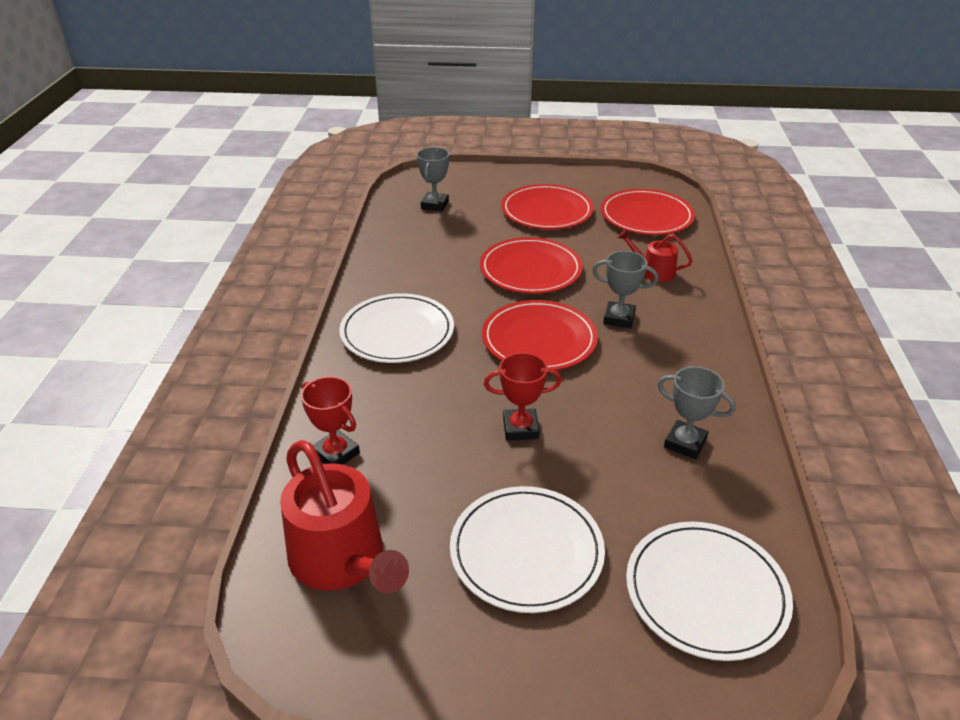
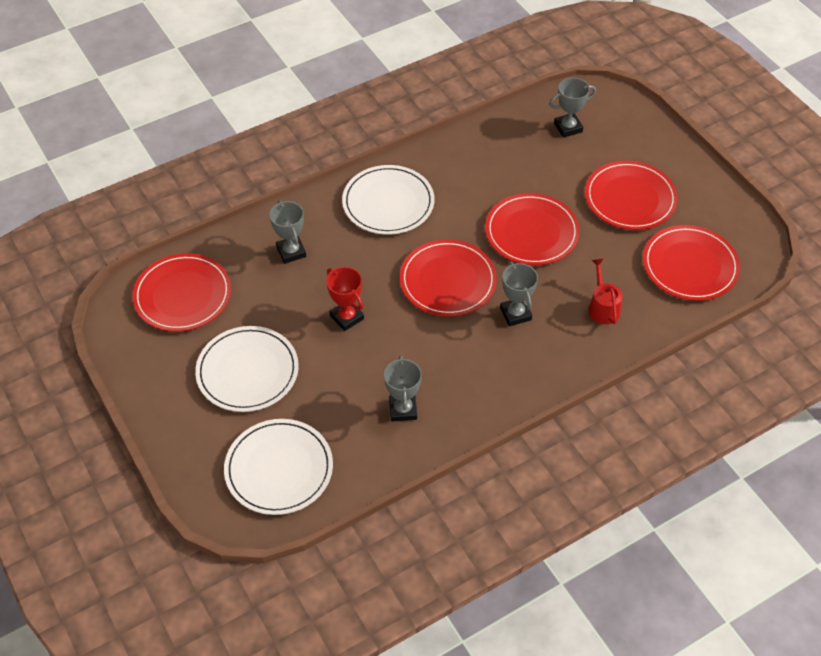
camera: 55 degrees right, 15 degrees up
red watering can [280,440,409,593] -> red plate [132,253,231,332]
red trophy [301,376,360,465] -> none
none -> grey trophy [269,200,306,264]

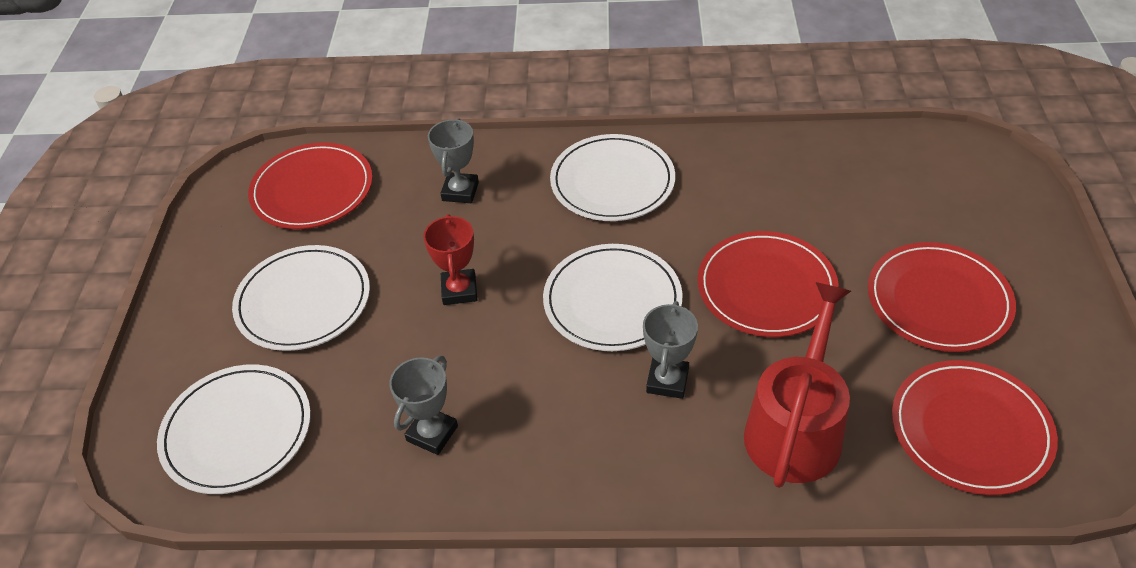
camera: 35 degrees right, 5 degrees down
red plate [400,240,497,316] -> white plate [543,244,683,351]
grey trophy [549,78,596,138] -> none
red watering can [588,259,623,324] -> red watering can [744,282,851,488], size x1.91

